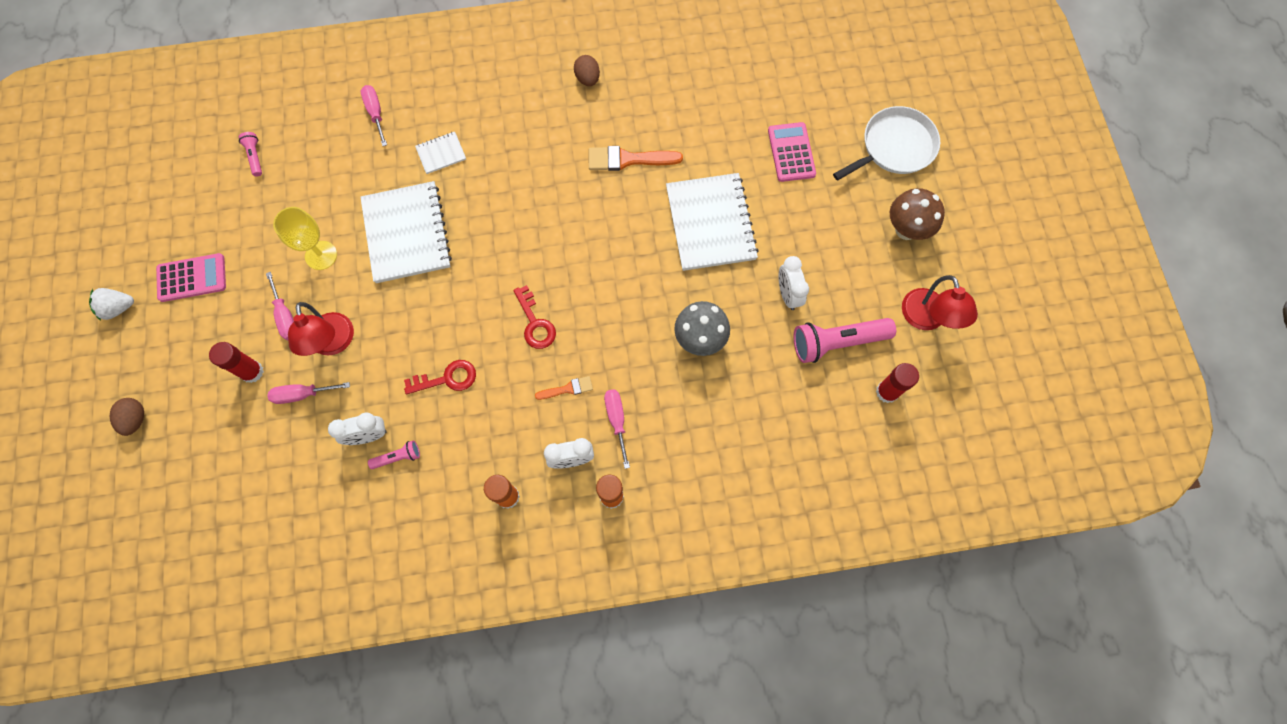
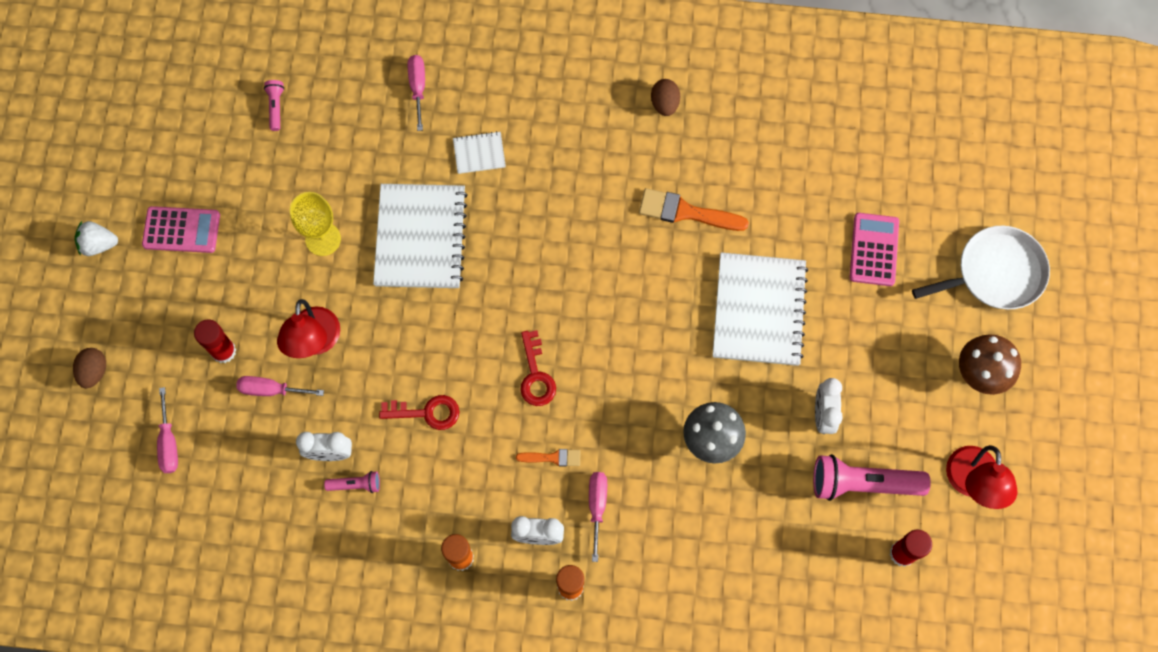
camera: 15 degrees right, 0 degrees up
pink screwdriver [266,272,294,341] -> pink screwdriver moved to [157,387,178,473]

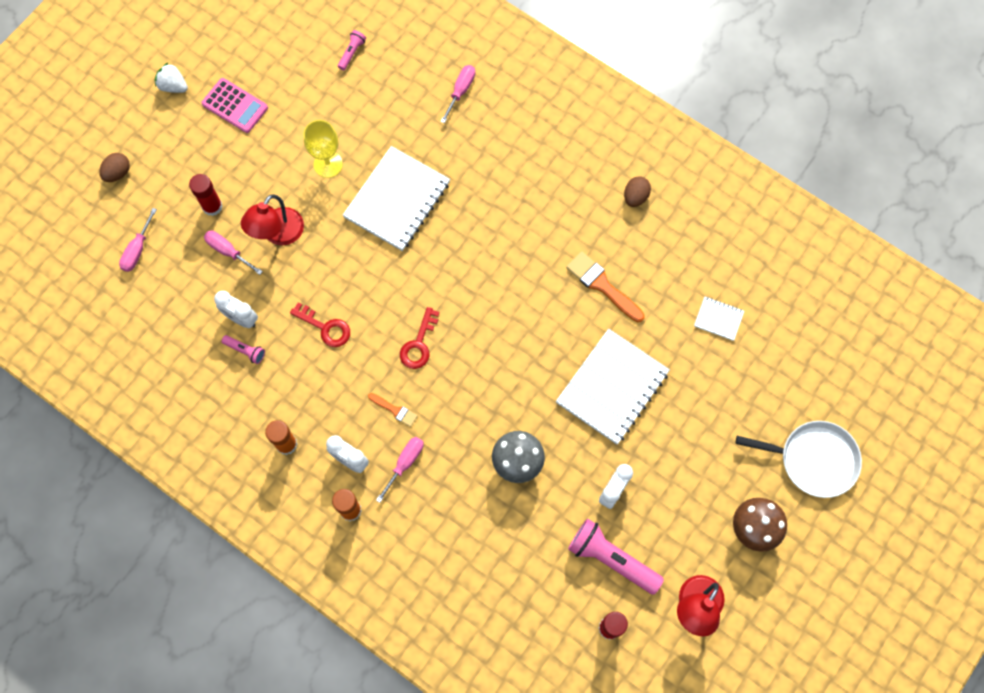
camera: 30 degrees right, 0 degrees up
white notebook [453,131,506,174] -> white notebook moved to [694,296,744,341]
pink calculator [849,213,899,286] -> none

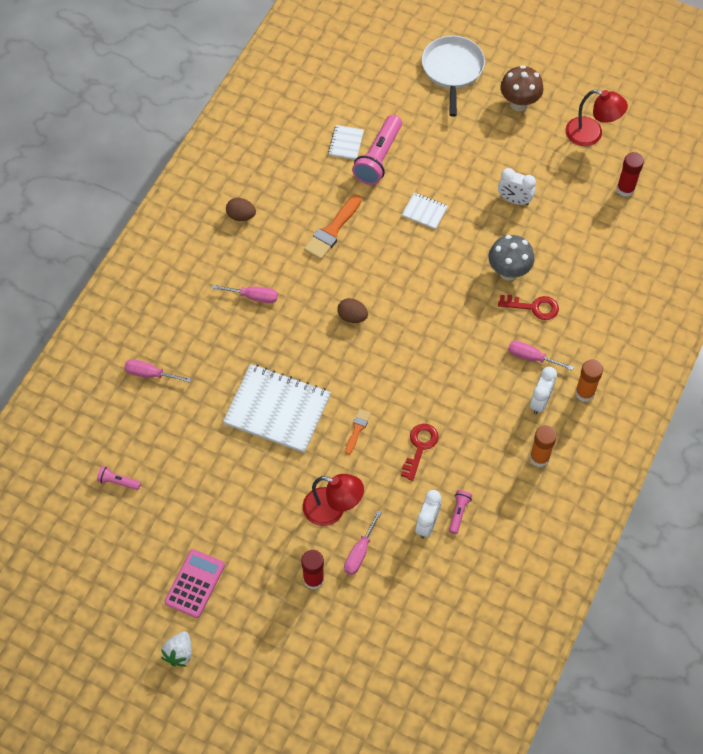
camera: 100 degrees left, 10 degrees down
brown egg [99,153,130,182] -> brown egg moved to [337,298,368,323]
pink screwdriver [119,208,157,272] -> pink screwdriver moved to [212,285,278,303]
yellow goblet [304,120,343,178] -> none
orange brush [368,393,418,427] -> orange brush moved to [345,409,371,455]
red key [400,307,439,369] -> red key moved to [498,295,559,320]
white notebook [556,329,670,445] -> white notebook [402,193,448,229], size x0.46
pink flashlight [568,518,664,595] -> pink flashlight moved to [352,115,402,185]

